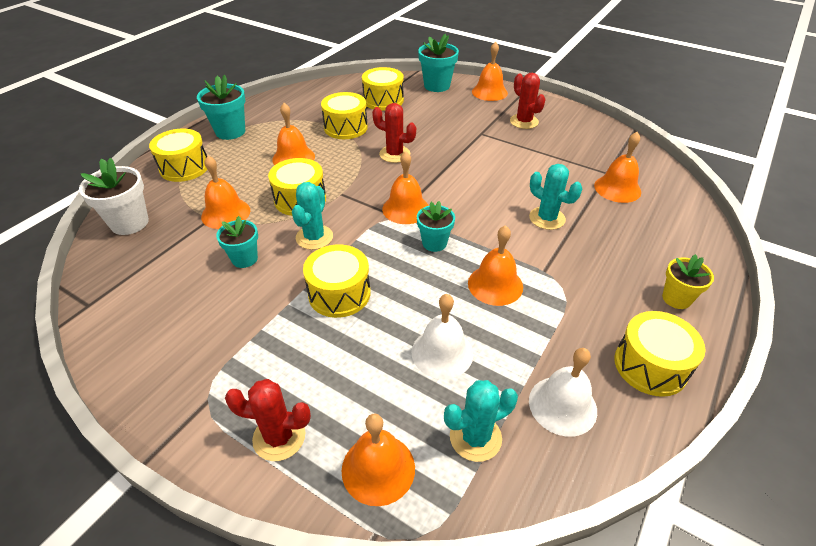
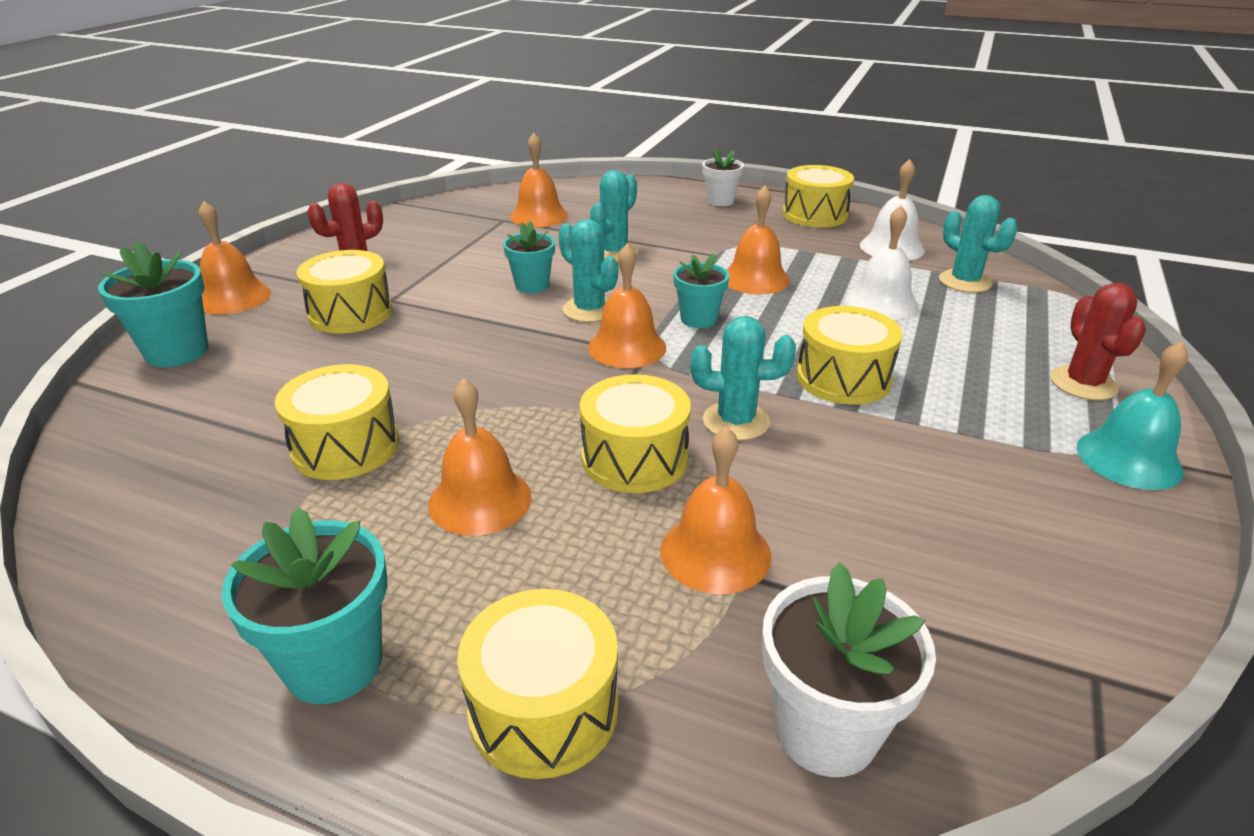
camera: 100 degrees left, 10 degrees down
turquoise flower pot [216,216,258,268] -> turquoise flower pot moved to [503,221,555,293]
orange bell [342,414,415,506] -> none
yellow drum [362,67,404,111] -> yellow drum moved to [296,250,392,334]
red cactus [372,103,416,163] -> none
yellow flower pot [662,254,714,309] -> white flower pot [702,148,744,206]
none -> turquoise cactus [558,219,618,322]
none -> turquoise bell [1077,341,1188,490]

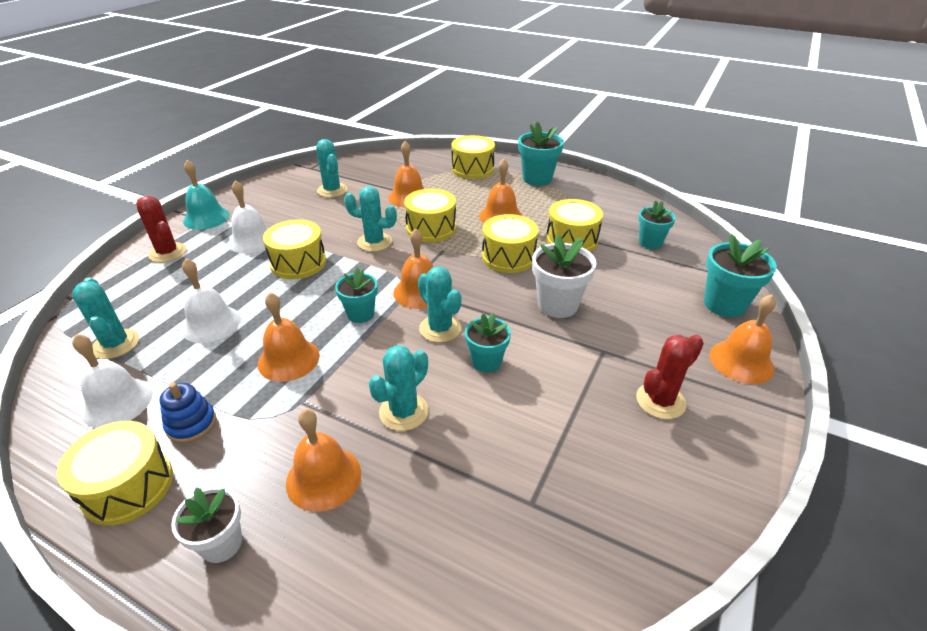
camera: 175 degrees left, 5 degrees up
yellow drum [296,250,392,334] -> yellow drum moved to [482,214,538,273]
orange bell [510,133,568,227] -> orange bell moved to [286,409,361,512]
white flower pot [762,562,936,777] -> white flower pot moved to [532,235,596,318]
red cactus [1050,283,1146,400] -> red cactus turned 45 degrees counterclockwise [136,196,186,263]
none -> blue stacking toy [159,383,216,443]
none -> white bell [228,180,268,254]
none -> turquoise cactus [316,139,348,198]
none -> turquoise flower pot [638,201,676,249]

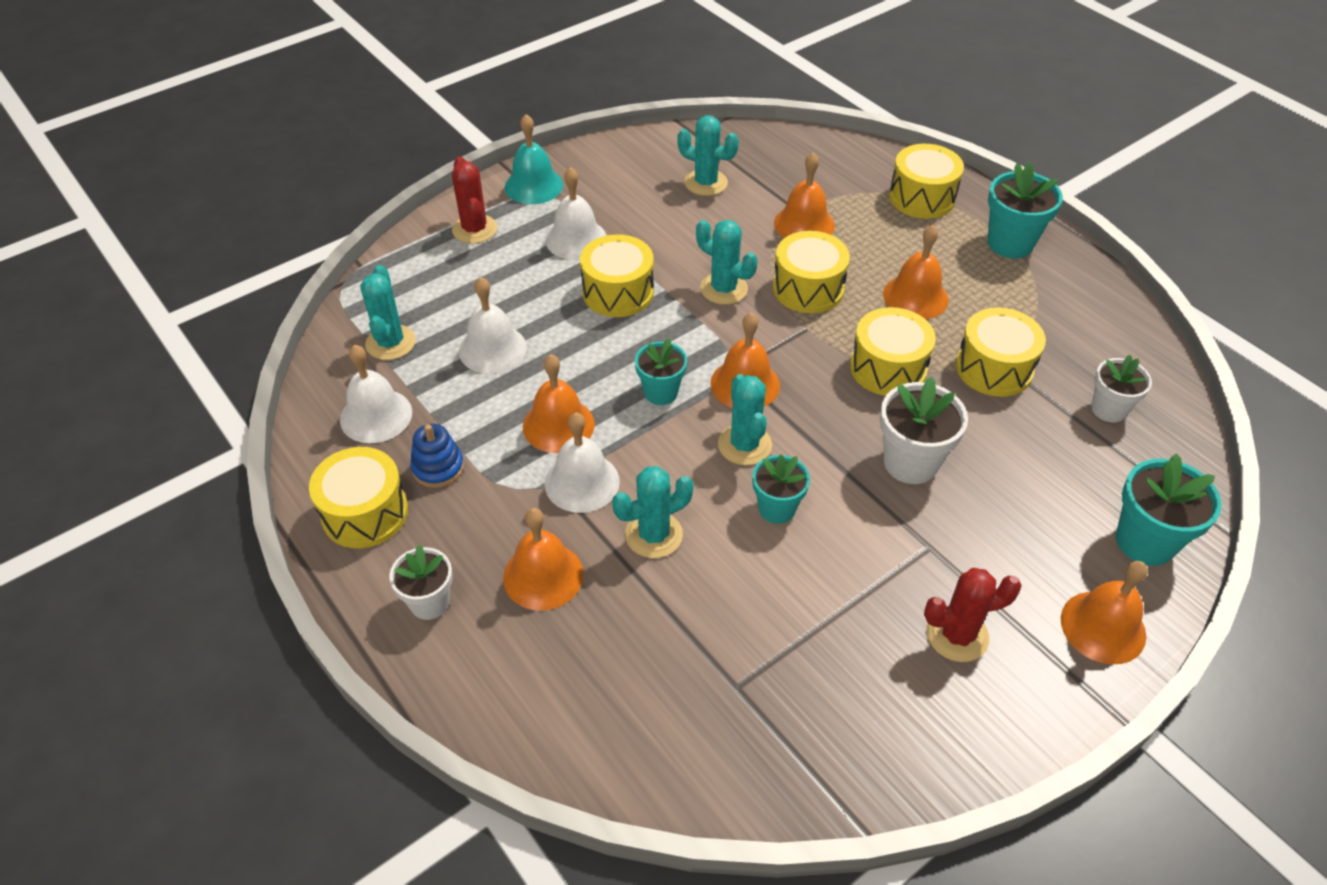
camera: 25 degrees right, 10 degrees up
turquoise cactus [316,139,348,198] -> turquoise cactus turned 60 degrees counterclockwise [677,115,739,196]
turquoise flower pot [638,201,676,249] -> white flower pot [1092,355,1152,422]
none -> white bell [545,412,620,513]

